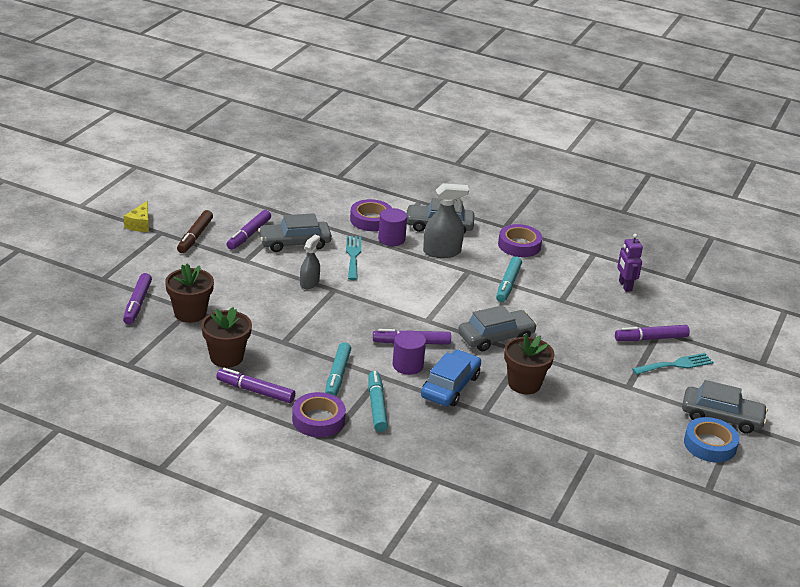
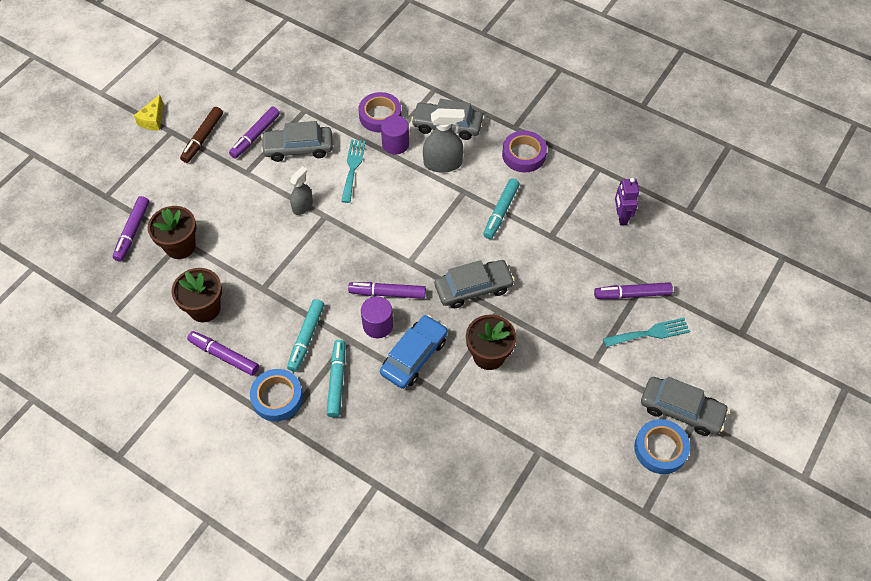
camera: 10 degrees right, 25 degrees up
purple tape [292,392,346,437] -> blue tape [250,369,303,421]

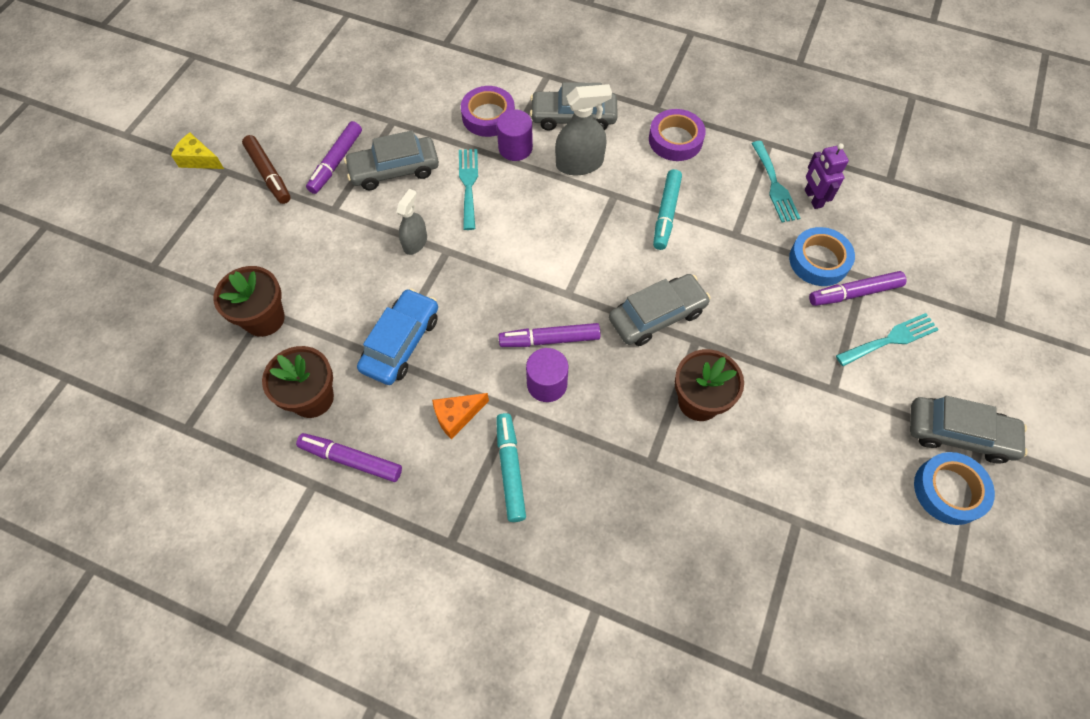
camera: 10 degrees left, 5 degrees up
purple marker [113,196,149,262] -> none
yellow cheese [134,95,163,131] -> yellow cheese turned 105 degrees clockwise [171,133,224,169]
brown marker [180,107,223,163] -> brown marker turned 45 degrees counterclockwise [242,135,291,204]
blue tape [250,369,303,421] -> blue tape moved to [789,227,855,286]
turquoise marker [287,299,324,372] -> orange cheese [432,393,489,439]
blue car [380,315,448,389] -> blue car moved to [357,288,438,385]
none -> turquoise fork [751,141,800,222]

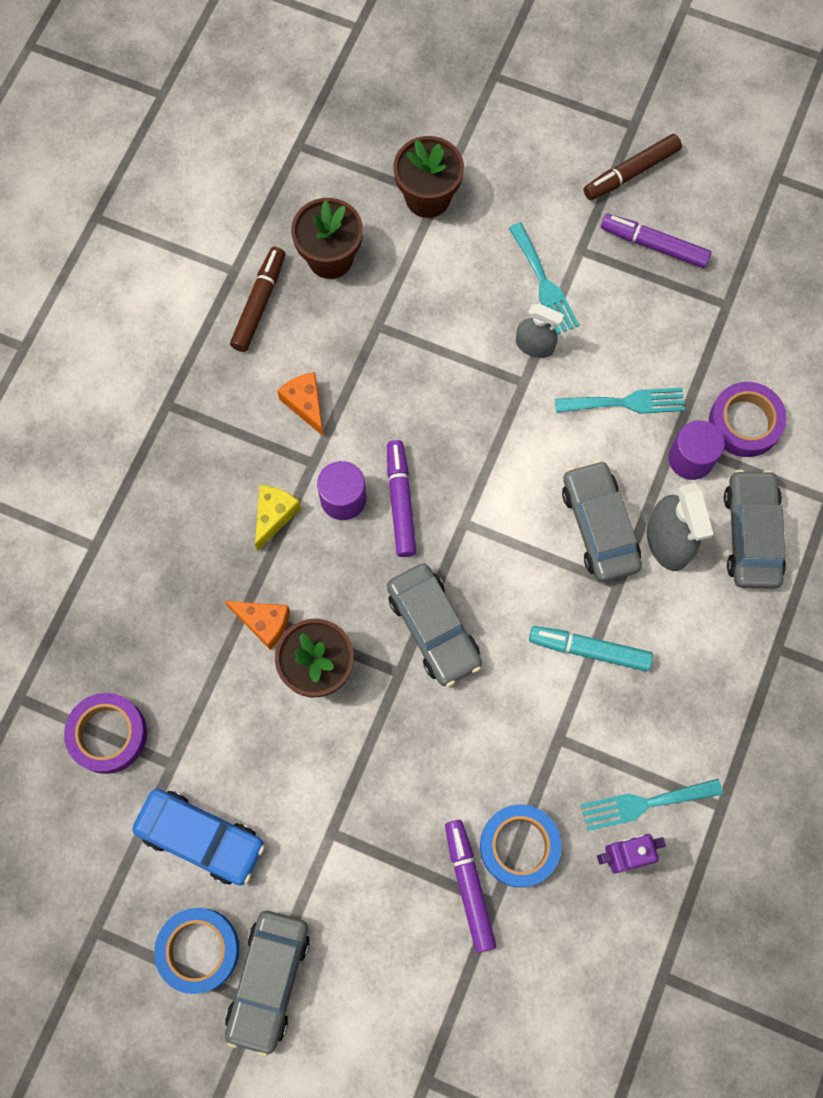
camera: 90 degrees right, 10 degrees up
yellow cheese [171,133,224,169] -> yellow cheese moved to [255,485,301,551]
purple marker [296,433,402,482] -> brown marker [230,247,285,352]
grey car [344,130,439,190] -> grey car moved to [562,460,642,582]
blue car [357,288,438,385] -> blue car moved to [132,789,265,885]
turquoise marker [496,413,526,522] -> none
purple tape [649,109,706,161] -> purple tape moved to [64,693,147,774]
turquoise fork [836,313,939,366] -> turquoise fork moved to [509,223,579,335]
none -> orange cheese [225,601,290,650]

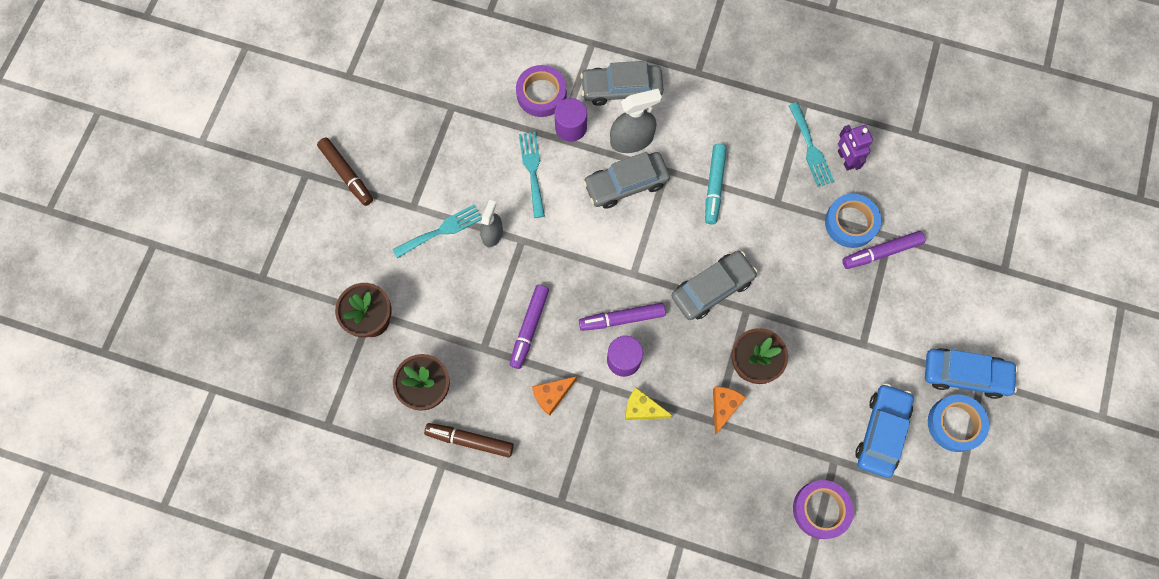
camera: 95 degrees left, 0 degrees up
grey car [225,911,310,1057] -> blue car [925,348,1018,399]
purple marker [601,214,712,268] -> purple marker moved to [510,285,549,369]

